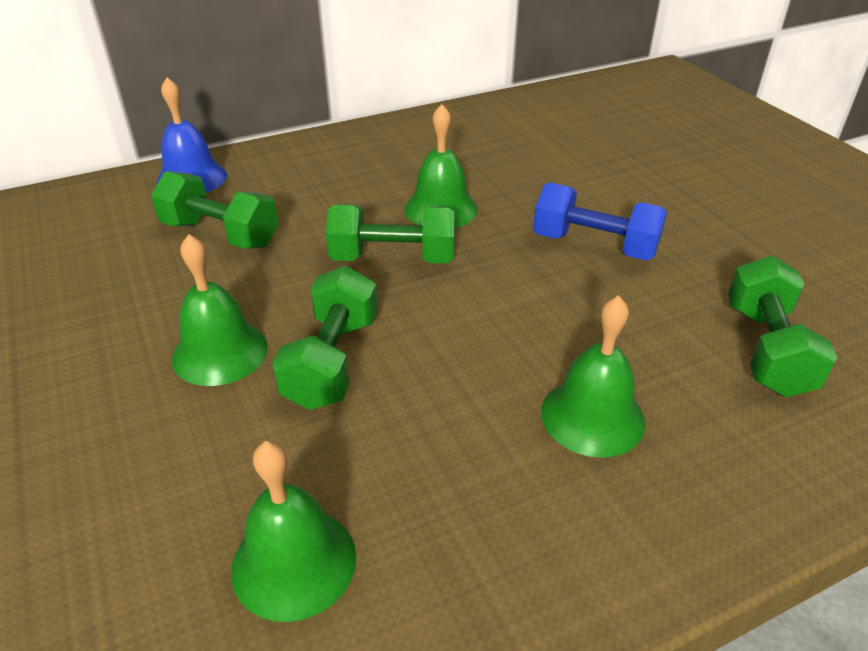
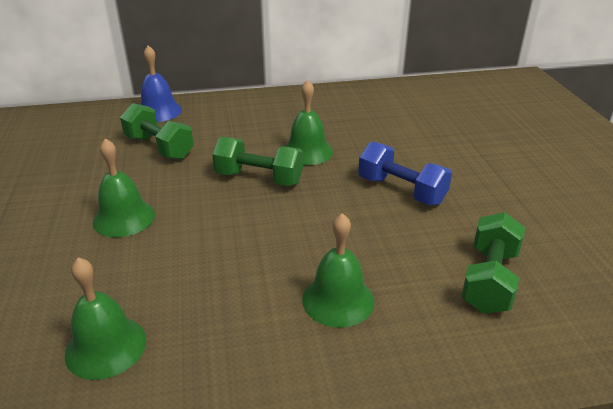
camera: 15 degrees right, 5 degrees down
green dumbbell [272,266,378,410] -> none

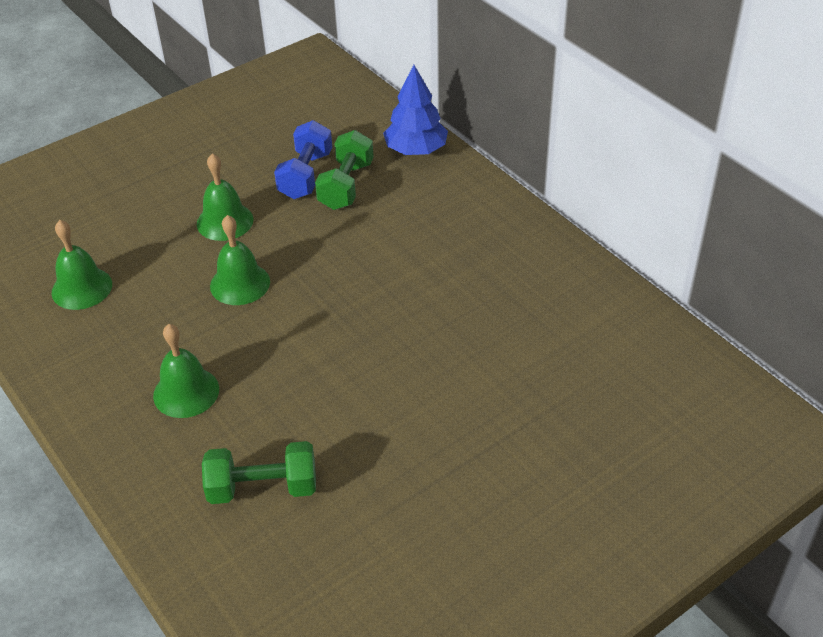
camera: 65 degrees right, 10 degrees up
blue bell [140,45,182,122] -> blue tree [383,65,448,155]
green dumbbell [212,137,303,186] -> none
green bell [285,80,333,165] -> green bell moved to [210,215,270,305]
blue dumbbell [358,141,452,205] -> blue dumbbell moved to [274,120,332,199]

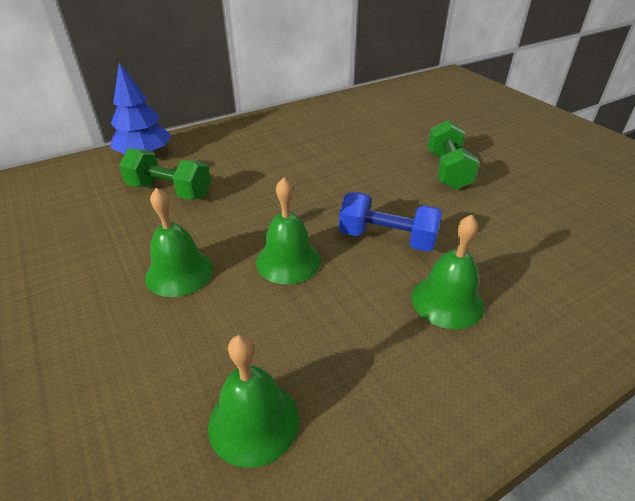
camera: 85 degrees left, 5 degrees down
green dumbbell [202,441,316,504] -> green dumbbell moved to [428,120,480,190]
blue dumbbell [274,120,332,199] -> blue dumbbell moved to [339,192,442,252]

